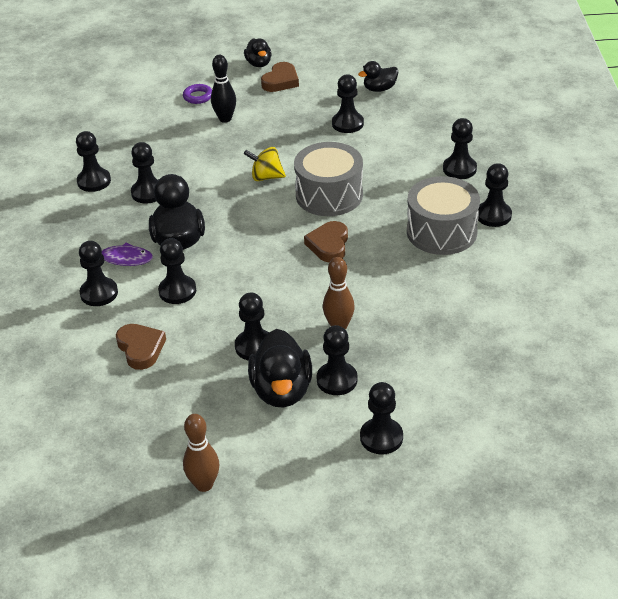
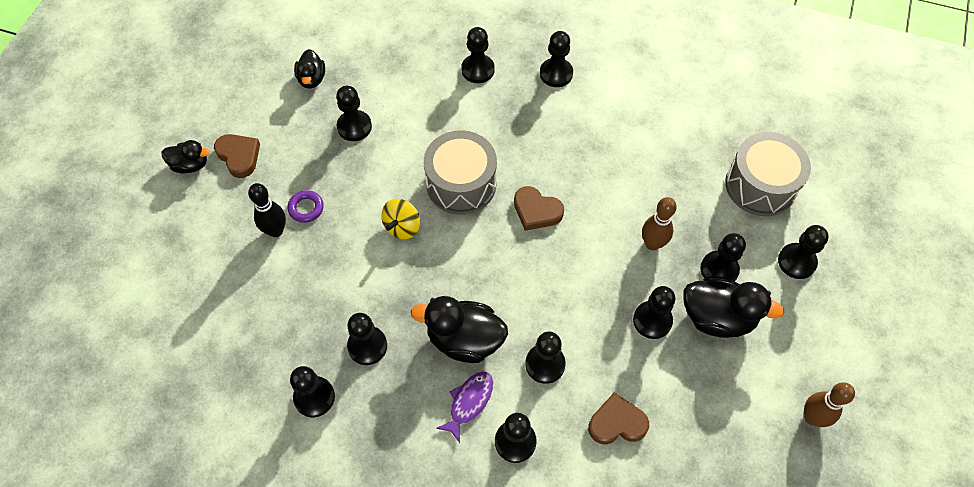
camera: 70 degrees left, 20 degrees up
purple ring [183,84,212,104] -> purple ring moved to [287,190,324,223]
grey drum [407,176,480,255] -> grey drum moved to [725,132,811,216]

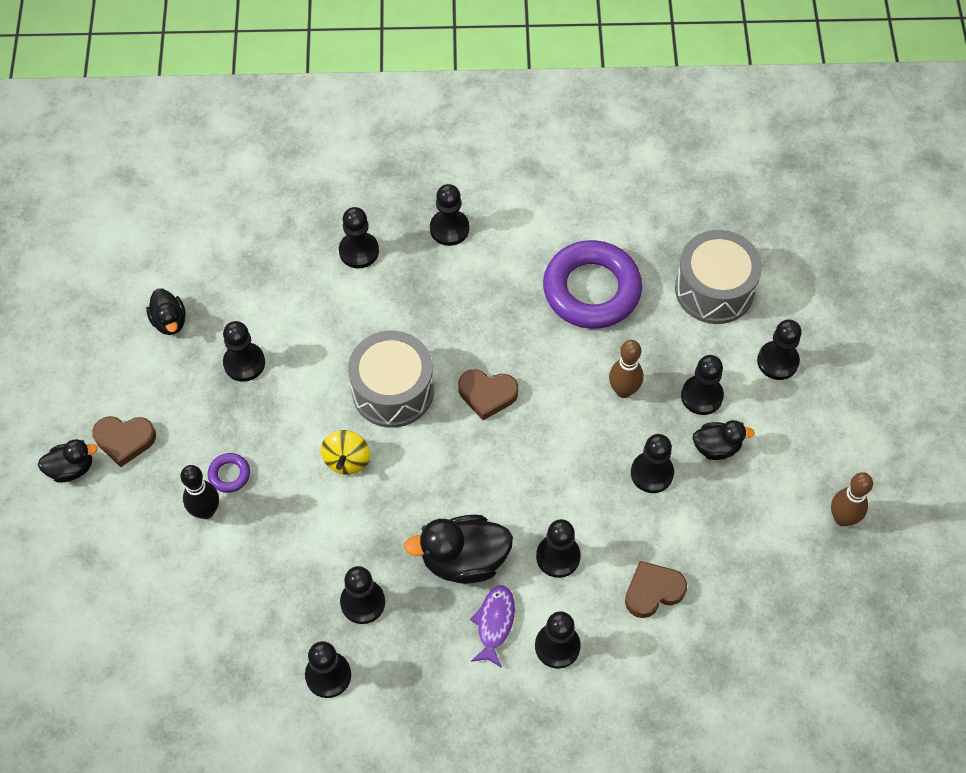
camera: 20 degrees left, 0 degrees up
brown heart [214,134,260,178] -> brown heart turned 150 degrees clockwise [92,416,156,467]
black duck [683,276,784,338] -> black duck [693,420,755,460], size x0.59
none -> purple ring [543,240,642,329]

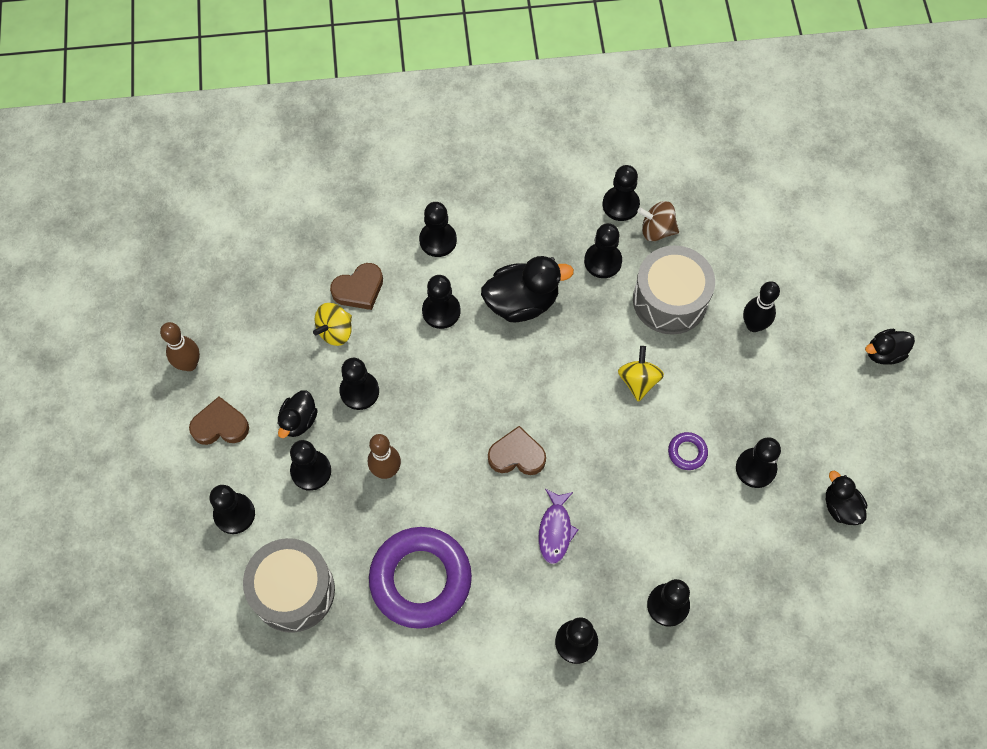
camera: 175 degrees right, 5 degrees up
brown heart [92,416,156,467] -> brown heart moved to [189,396,249,445]
purple ring [208,453,250,493] -> purple ring moved to [668,432,708,470]
grey drum [348,331,434,428] -> grey drum moved to [633,245,715,335]
purple fish [470,585,515,668] -> purple fish moved to [539,489,579,564]
black duck [693,420,755,460] -> black duck turned 60 degrees counterclockwise [277,390,318,438]
none -> yellow spinning top [313,303,352,346]
none -> brown spinning top [637,201,679,241]

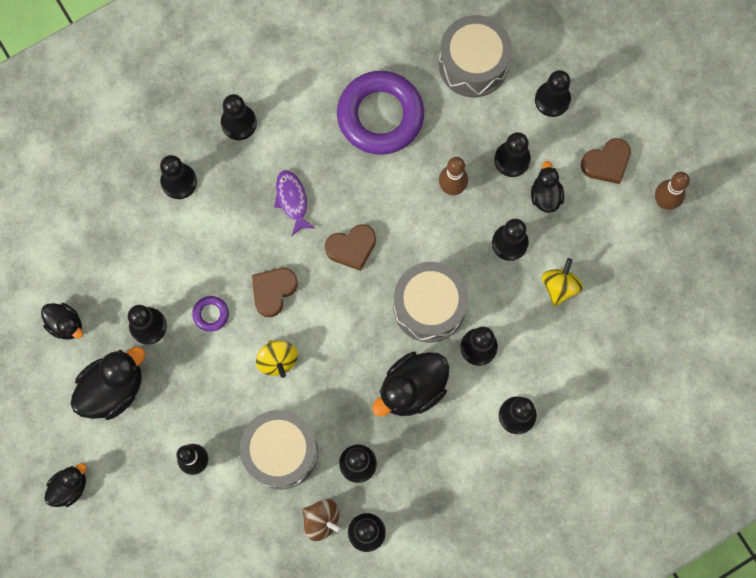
camera: 155 degrees right, 10 degrees up
brown heart [330,263,383,310] -> brown heart moved to [252,268,298,317]
brown spinning top [637,201,679,241] -> brown spinning top turned 45 degrees clockwise [302,499,342,541]
none -> black duck [71,347,145,420]
none -> grey drum [393,262,468,343]

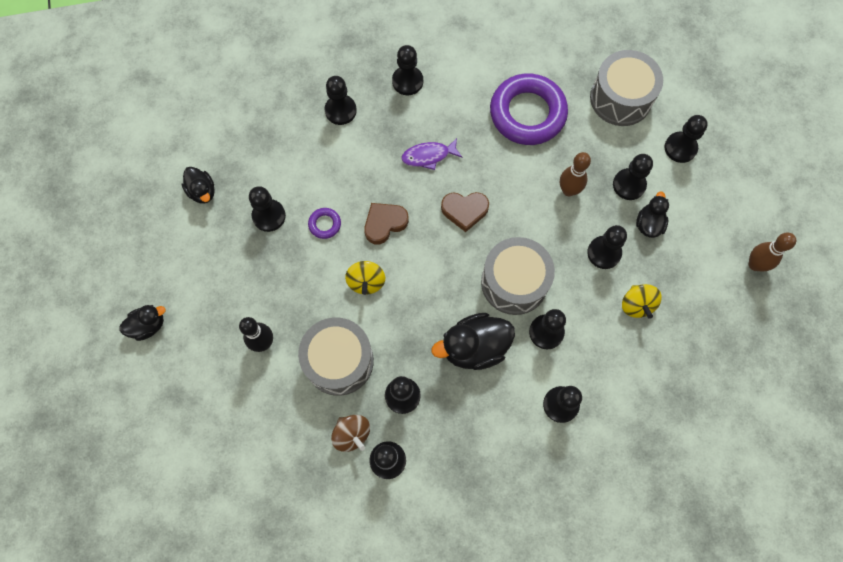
camera: 20 degrees right, 5 degrees down
black duck [71,347,145,420] -> none
purple fish [274,170,316,236] -> purple fish turned 105 degrees counterclockwise [401,138,462,170]
yellow spinning top [542,258,583,306] -> yellow spinning top turned 135 degrees clockwise [622,284,662,319]
brown heart [581,138,631,184] -> none

